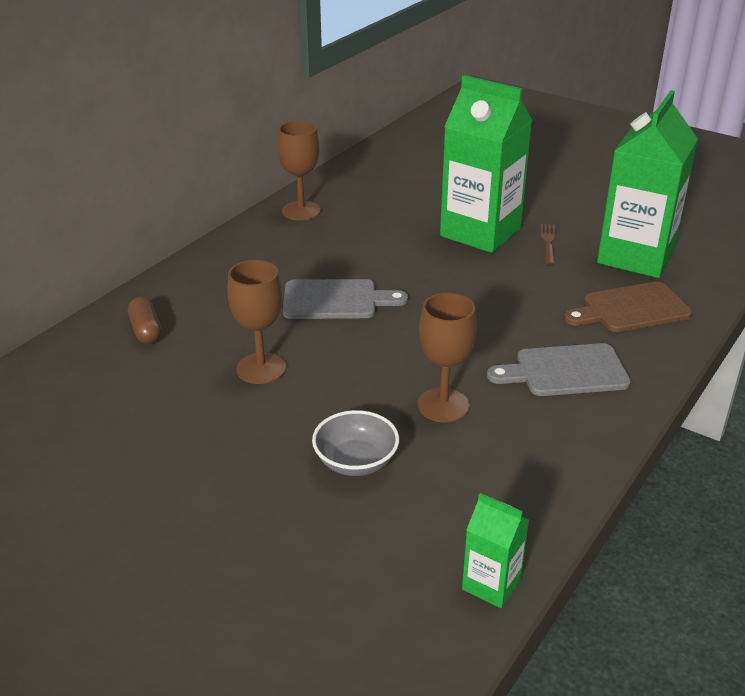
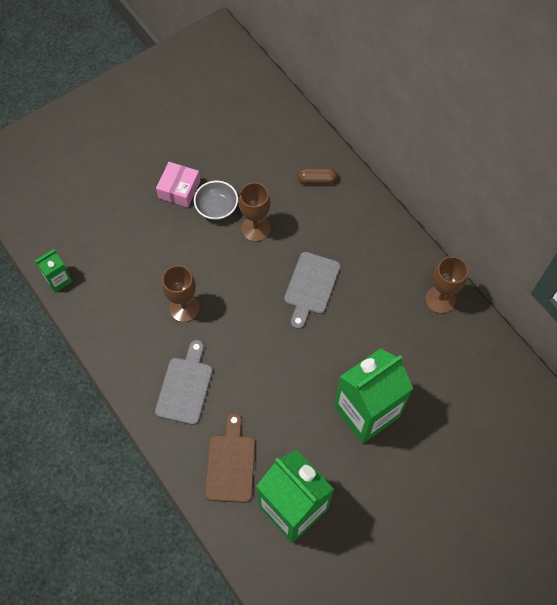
camera: 110 degrees right, 30 degrees up
grey bowl [312,410,399,476] -> grey bowl moved to [194,181,238,220]
brown fork [540,224,556,265] -> none
none -> pink box [156,162,200,207]

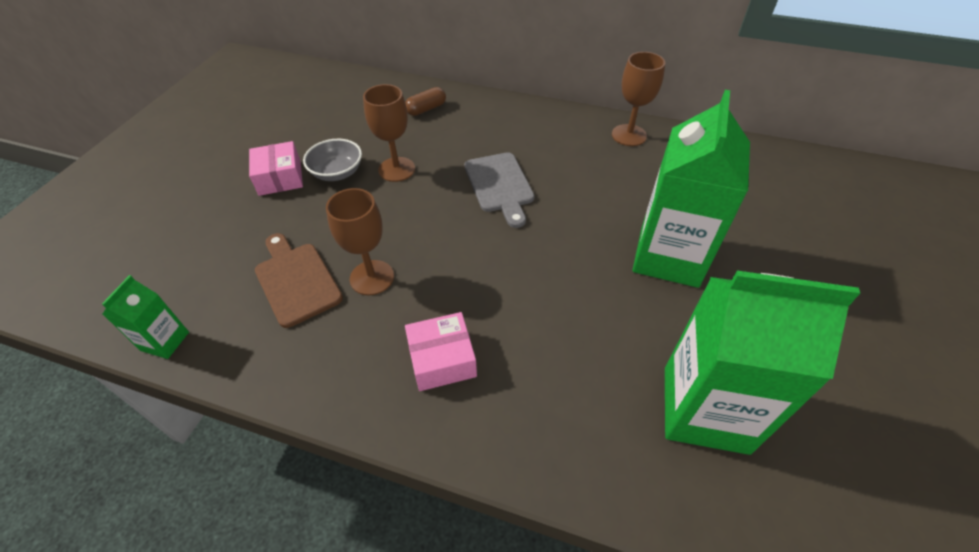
camera: 35 degrees left, 15 degrees down
grey cutting board [155,340,213,425] -> pink box [405,312,477,391]
brown cutting board [205,413,255,503] -> brown cutting board moved to [255,233,343,328]

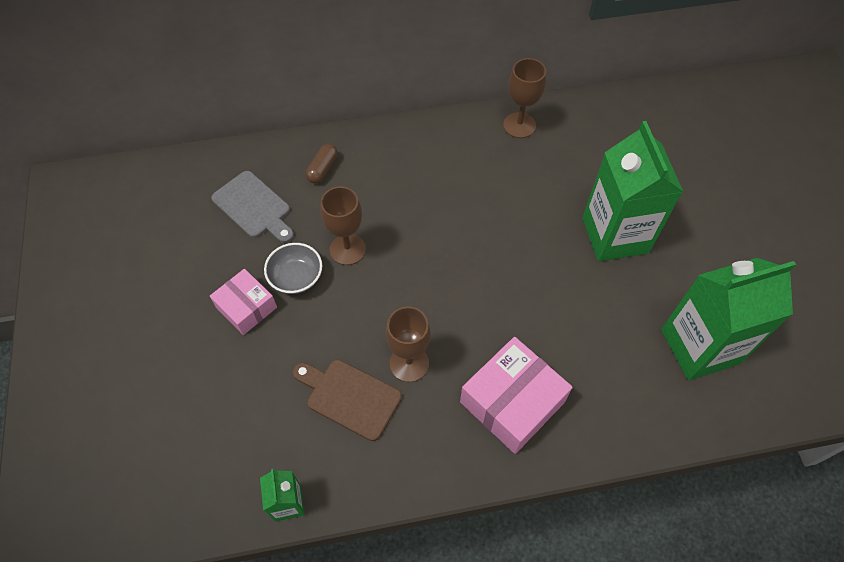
camera: 30 degrees left, 10 degrees up
pink box [405,312,477,391] -> pink box [460,337,573,454], size x1.60
grey cutting board [465,152,534,228] -> grey cutting board moved to [211,171,294,243]

